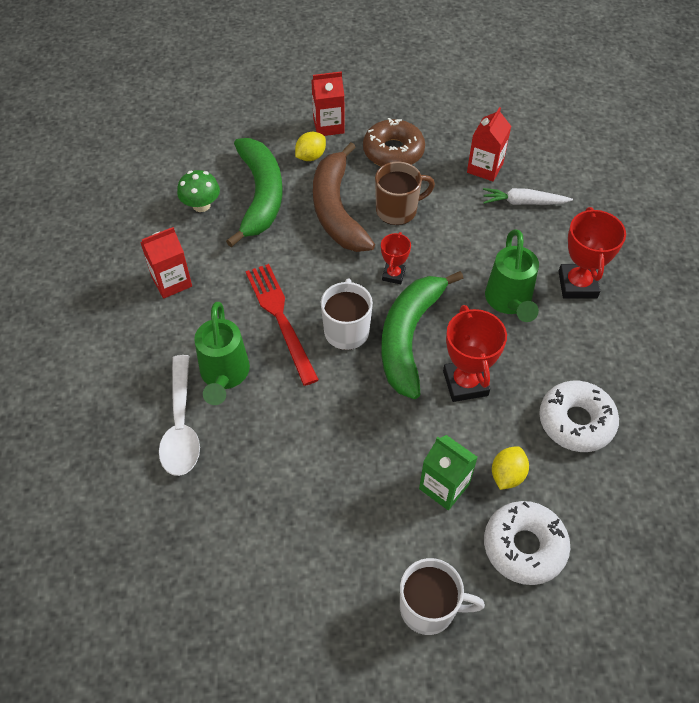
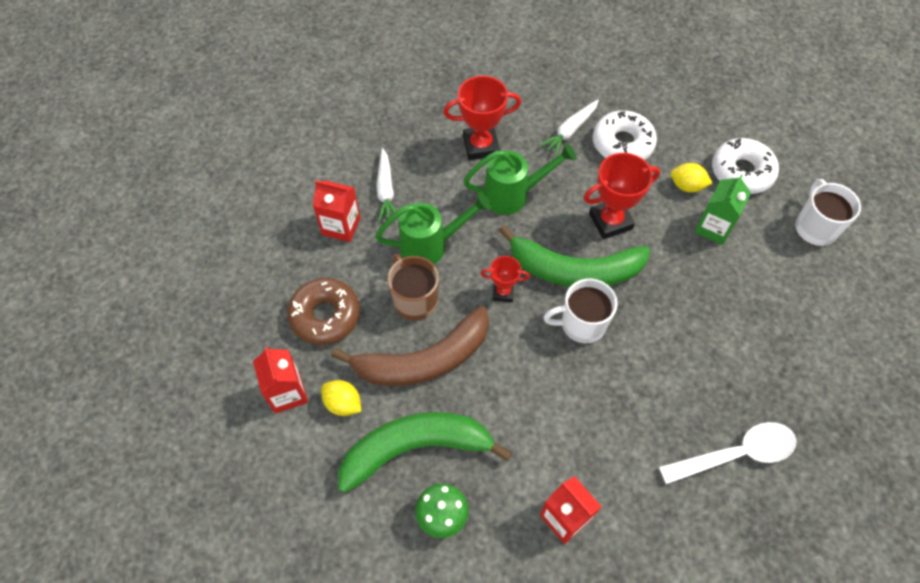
camera: 100 degrees left, 5 degrees up
green watering can [194,302,250,405] -> green watering can moved to [375,192,491,264]
red fork [245,264,319,386] -> none
none -> white carrot [539,100,599,156]

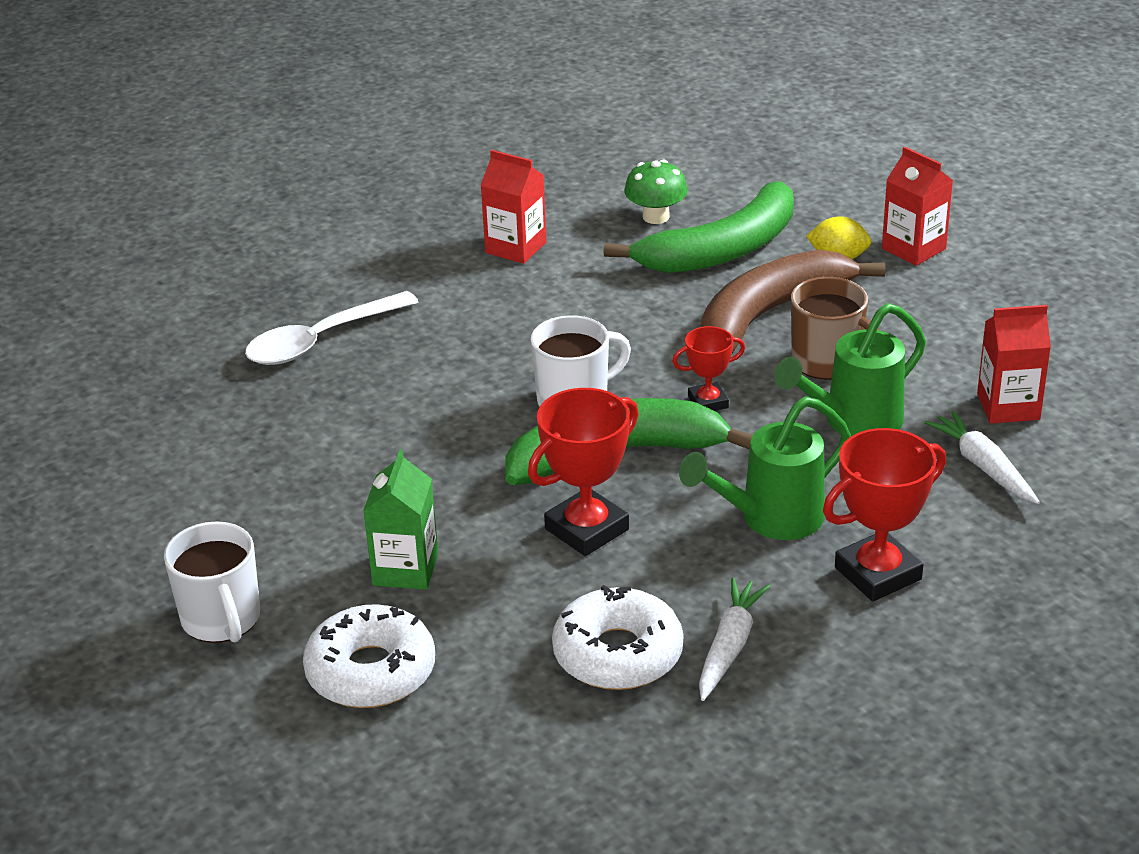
camera: 160 degrees right, 25 degrees down
brown donut [287,278,360,345] -> none
yellow lemon [671,163,712,192] -> none

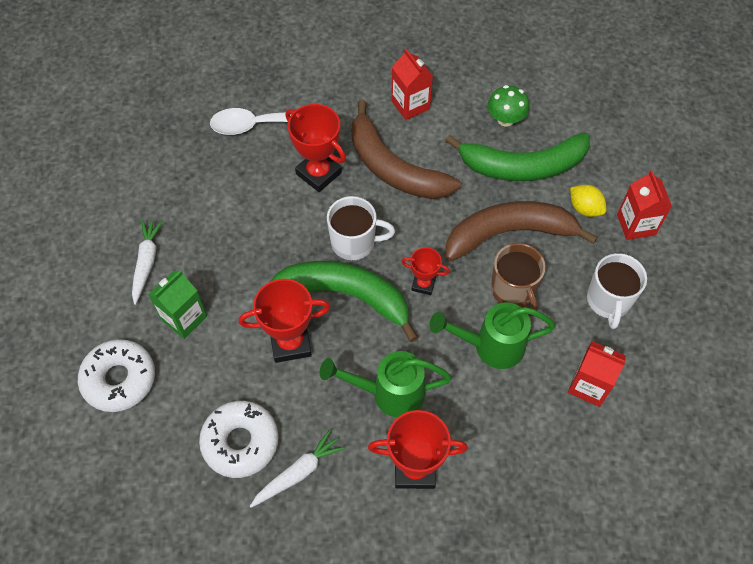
camera: 30 degrees right, 25 degrees up
white mug [164,521,260,643] -> white mug moved to [587,253,647,329]
white carrot [924,411,1040,504] -> white carrot moved to [132,219,163,305]
none -> red trophy [285,104,346,192]
none -> brown banana [351,100,461,199]

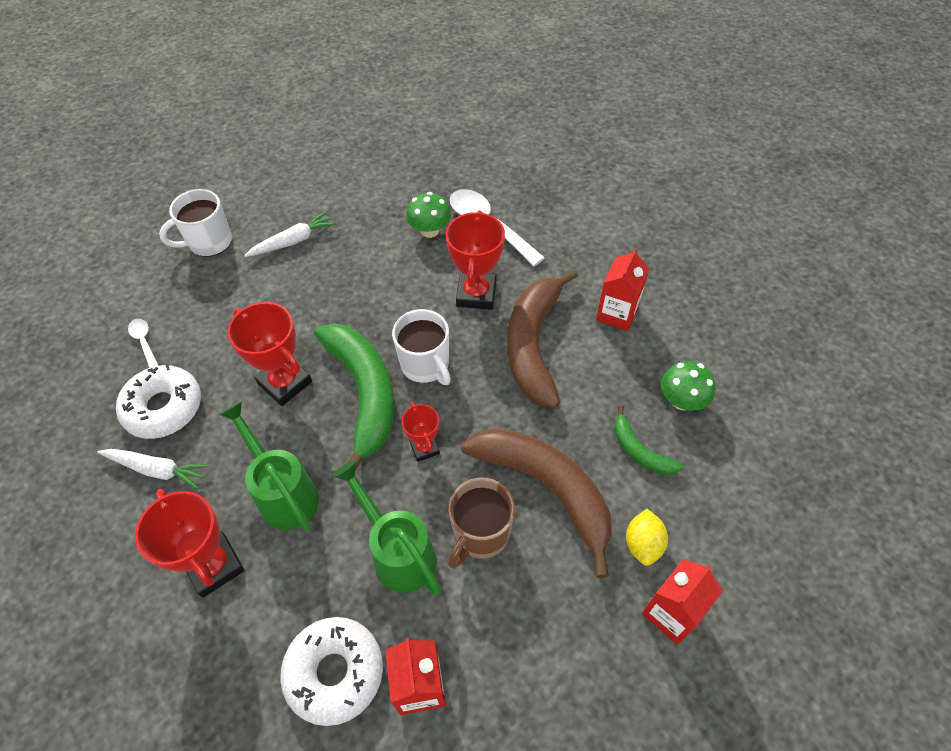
camera: 55 degrees right, 5 degrees down
white donut [78,339,155,412] -> white donut moved to [280,617,383,726]
green carton [148,270,207,339] -> none
green banana [445,133,590,181] -> green banana [614,406,683,475], size x0.48
white mug [587,253,647,329] -> white mug moved to [159,189,232,257]
none -> white spoon [128,319,159,368]
none -> green mushroom [406,192,451,238]

